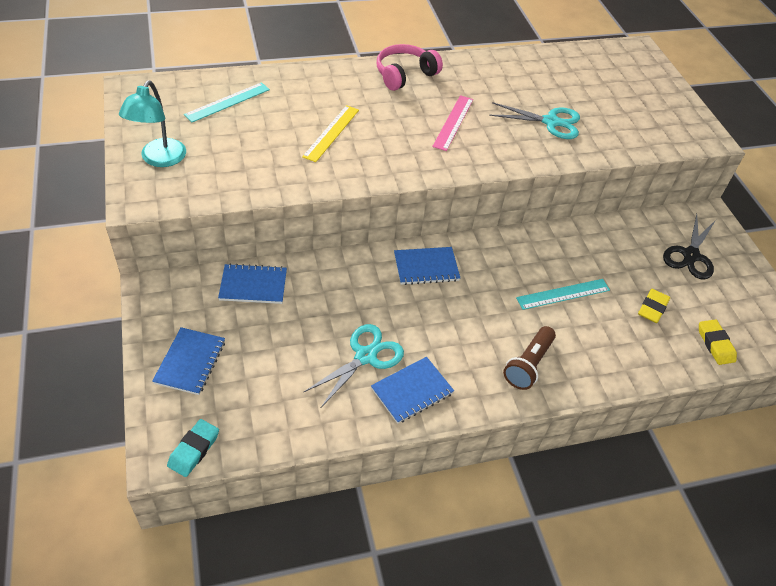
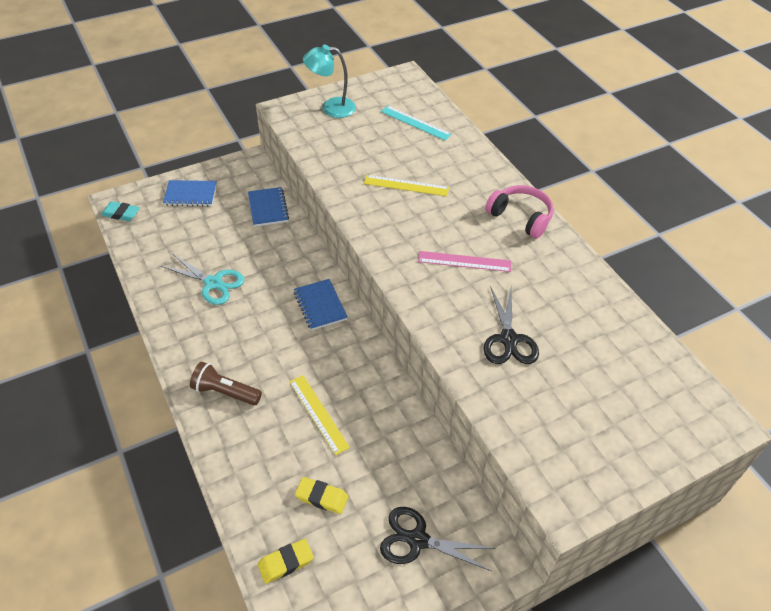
camera: 80 degrees right, 0 degrees up
blue notebook [371,357,454,424] -> none
turquoise scissors [489,102,580,139] -> black scissors [484,286,539,364]
turquoise ruler [516,279,610,310] -> yellow ruler [289,375,350,455]

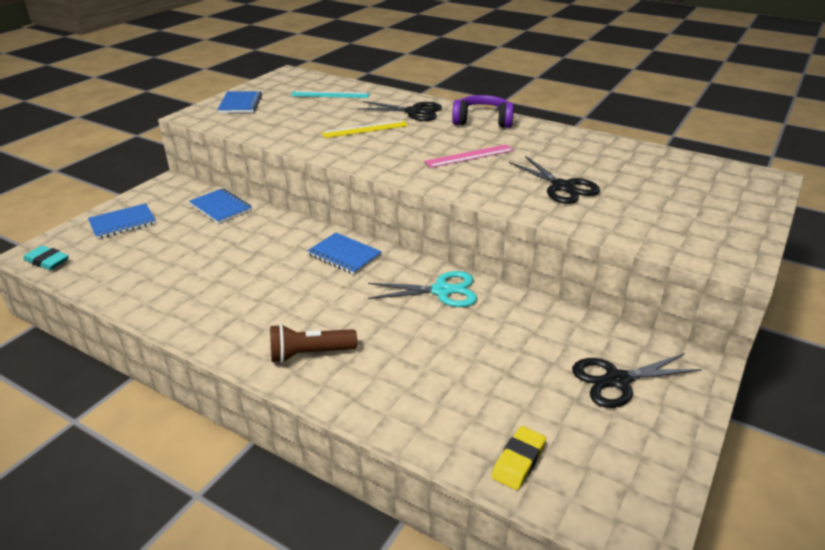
camera: 30 degrees left, 15 degrees down
turquoise eraser [101,201,140,221] -> turquoise eraser turned 45 degrees clockwise [23,245,69,270]
turquoise scissors [161,254,244,305] -> turquoise scissors moved to [368,271,477,307]
yellow ruler [289,375,350,455] -> none
yellow eraser [295,477,349,514] -> none
turquoise lamp [303,45,356,118] -> blue notebook [217,91,262,113]
pink headphones [485,185,554,238] -> purple headphones [452,95,514,128]
none -> black scissors [357,101,442,121]

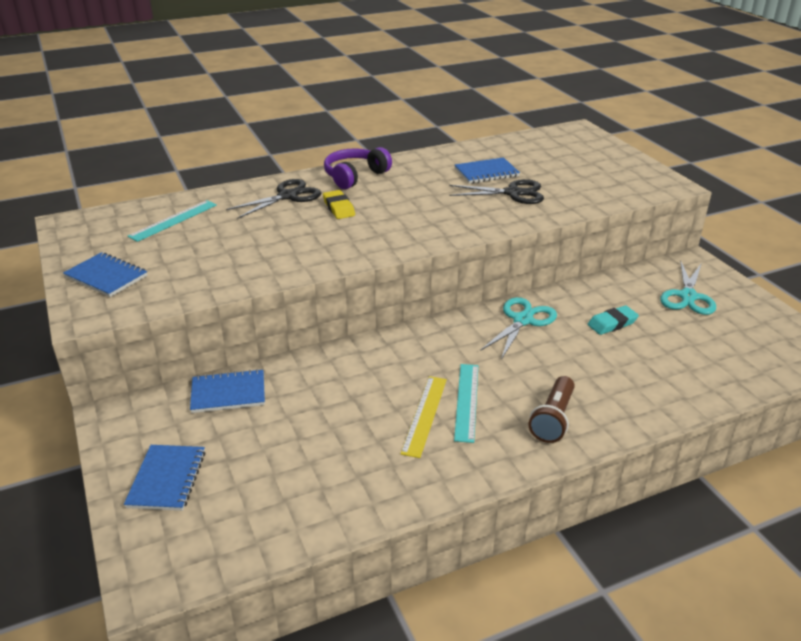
camera: 55 degrees left, 0 degrees up
turquoise eraser [23,245,69,270] -> turquoise eraser moved to [588,305,639,335]
blue notebook [307,233,382,275] -> blue notebook moved to [455,157,520,184]
yellow ruler [322,120,408,138] -> yellow ruler moved to [400,376,447,458]
pink ruler [424,145,514,168] -> none
yellow eraser [491,426,546,490] -> yellow eraser moved to [323,190,355,219]
black scissors [572,353,702,408] -> turquoise scissors [660,260,716,315]
none -> turquoise ruler [454,364,478,443]

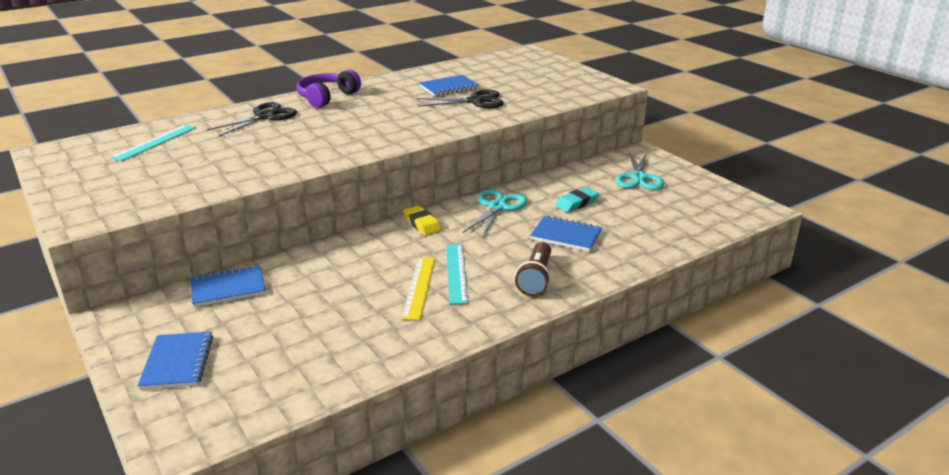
camera: 10 degrees left, 5 degrees down
blue notebook [63,252,147,297] -> blue notebook moved to [530,216,602,251]
yellow eraser [323,190,355,219] -> yellow eraser moved to [403,205,442,236]

